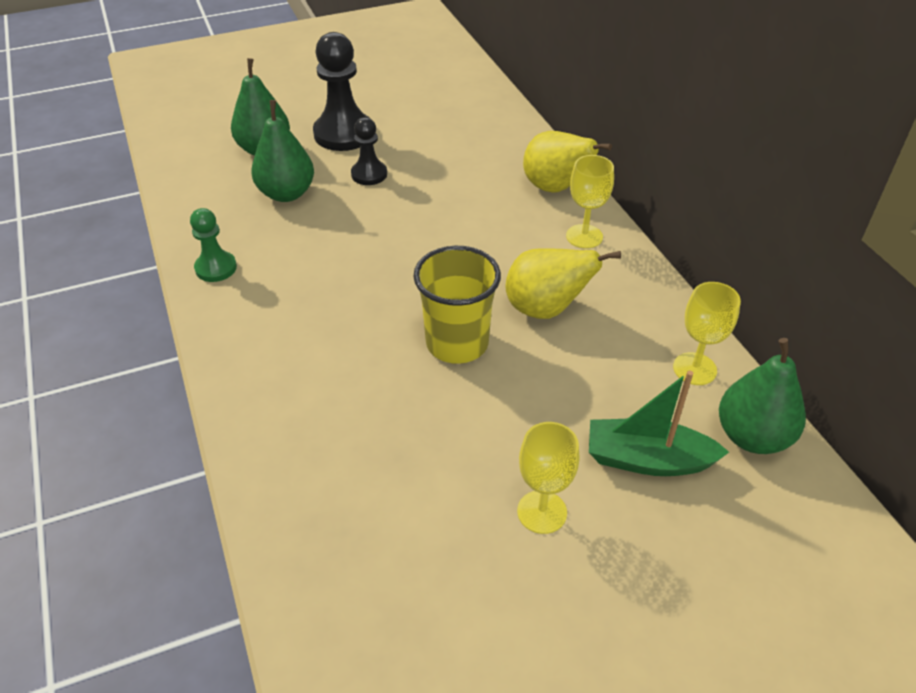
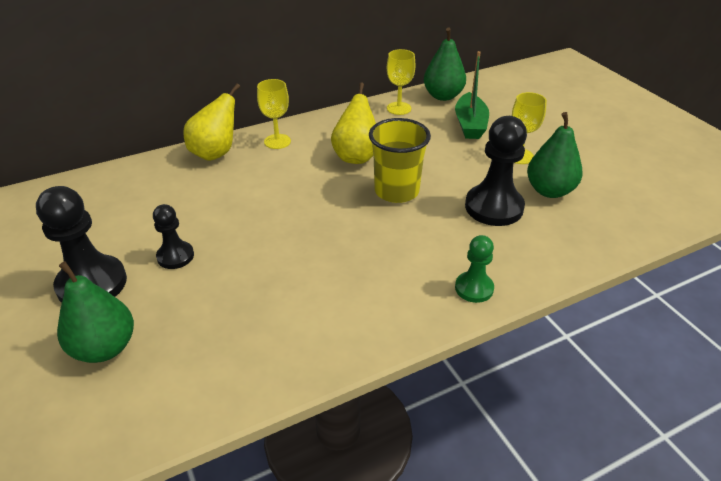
camera: 95 degrees left, 5 degrees down
green pawn [190,208,237,282] -> green pawn moved to [455,235,494,303]
green pear [251,100,314,202] -> green pear moved to [527,112,583,198]
none -> black pawn [465,116,527,226]

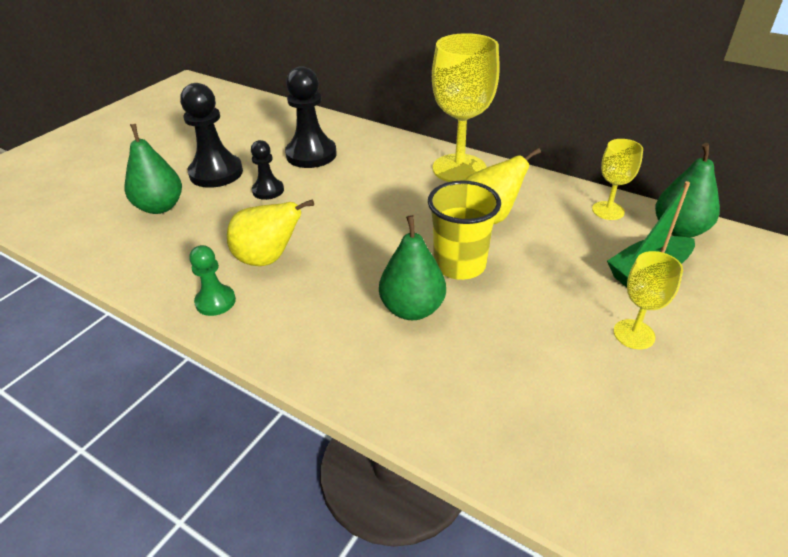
camera: 60 degrees right, 0 degrees up
yellow pear [183,83,240,161] -> yellow pear moved to [227,199,314,266]
yellow goblet [257,79,291,149] -> yellow goblet [432,33,500,182], size x1.92
green pawn [455,235,494,303] -> green pawn moved to [189,245,236,316]
black pawn [465,116,527,226] -> black pawn moved to [285,66,337,168]
green pear [527,112,583,198] -> green pear moved to [379,215,446,320]

